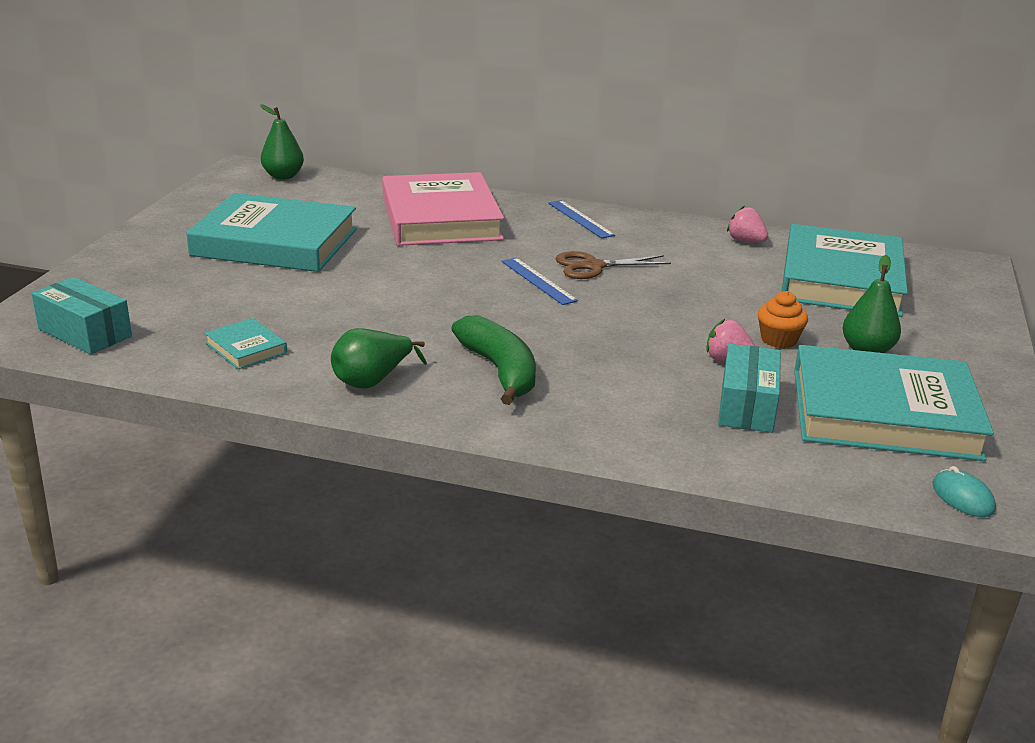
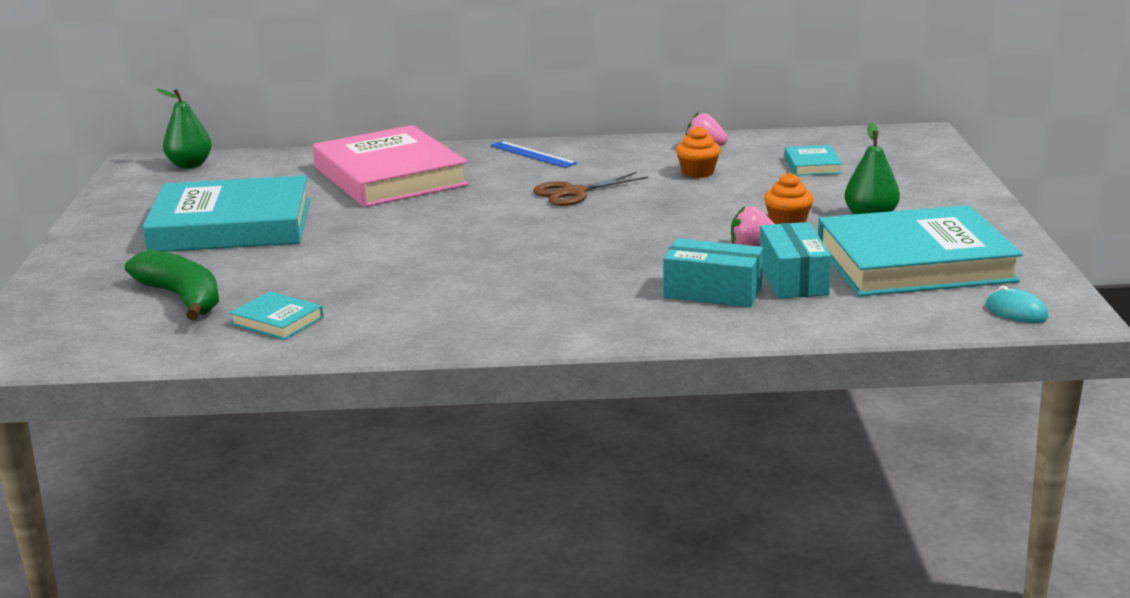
camera: 15 degrees left, 5 degrees down
turquoise box [32,277,132,354] -> turquoise box moved to [663,239,763,307]
green pear [331,328,427,389] -> none
green banana [451,315,536,405] -> green banana moved to [125,250,219,320]
blue ruler [501,258,578,305] -> none
turquoise book [782,224,908,317] -> turquoise book [785,145,842,176], size x0.42
none -> orange cupcake [676,126,720,178]

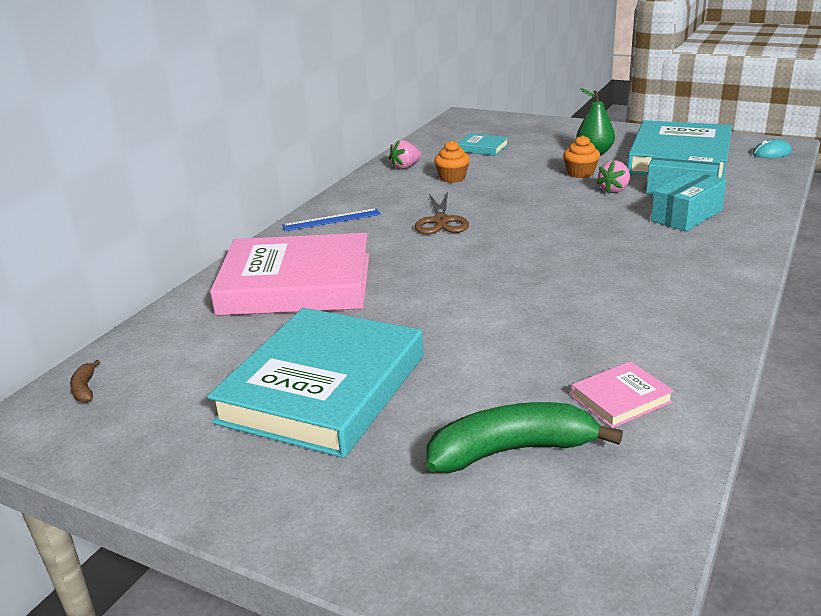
camera: 60 degrees left, 5 degrees up
green pear [156,89,212,168] -> brown banana [70,360,100,402]
turquoise book [230,292,323,340] -> pink book [571,361,674,428]

